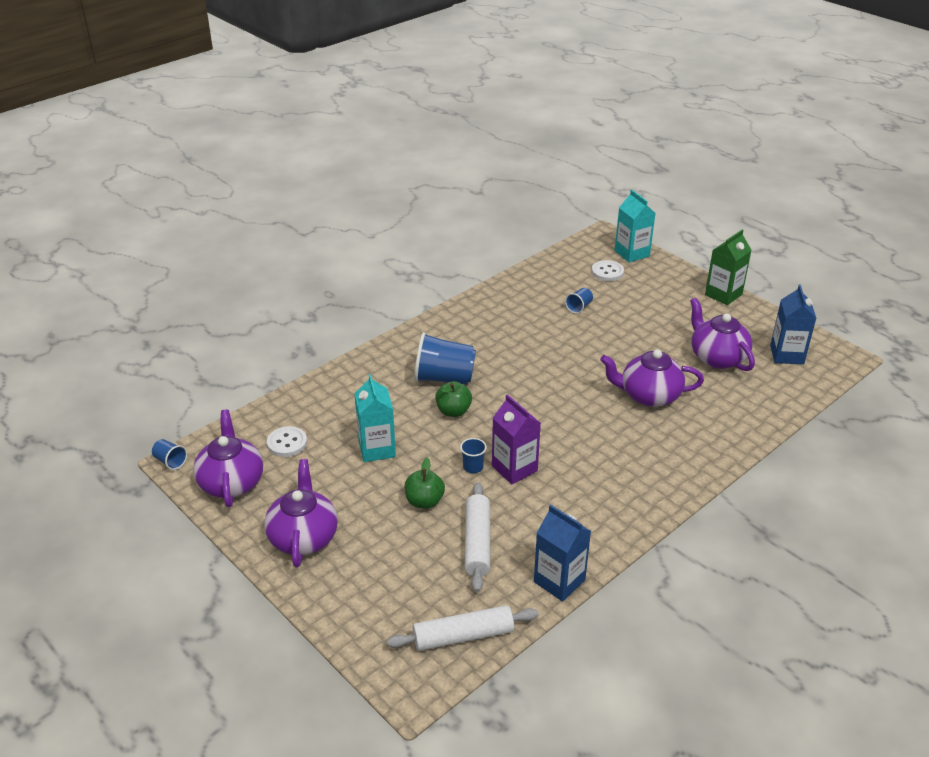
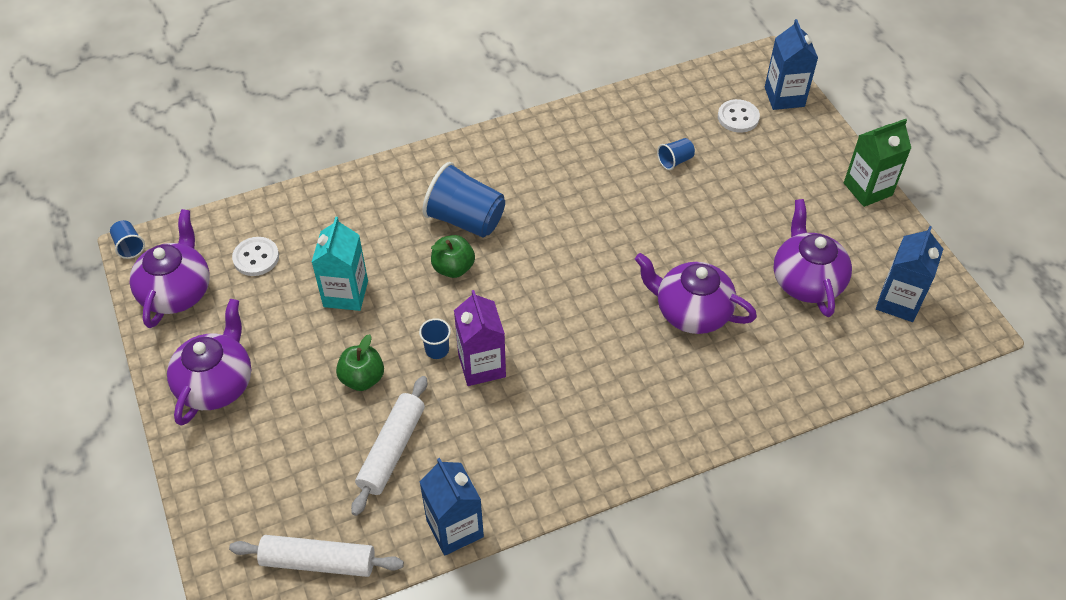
camera: 20 degrees right, 15 degrees up
turquoise carton [615,190,655,263] -> blue carton [765,19,818,110]

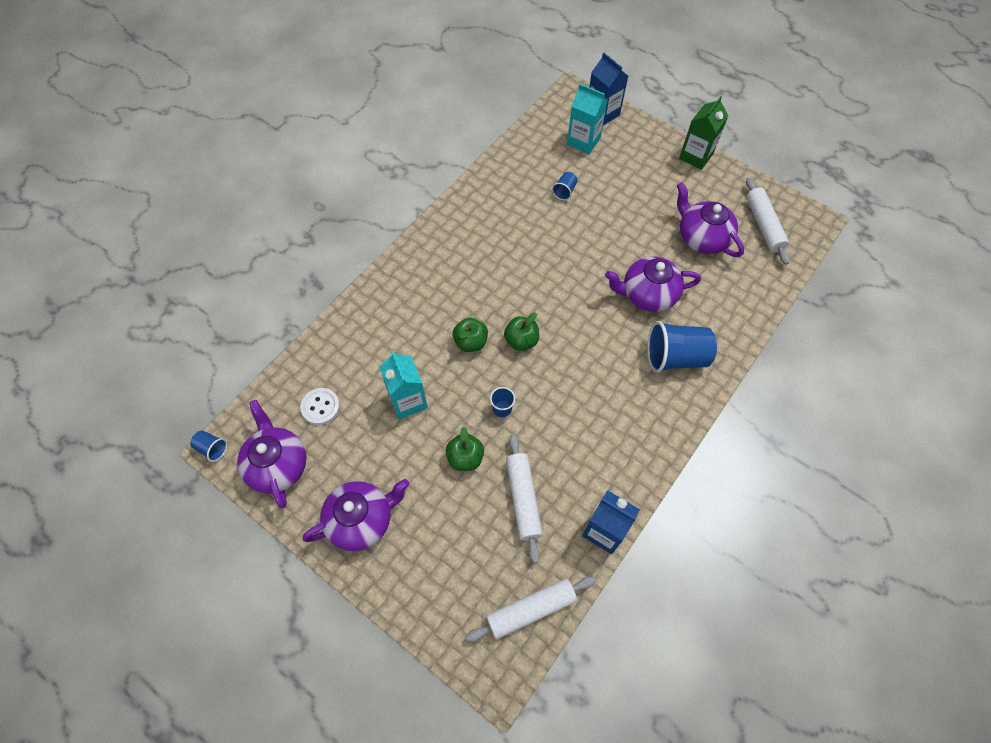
camera: 30 degrees left, 10 degrees up
purple teapot [167,299,251,426] -> purple teapot turned 75 degrees clockwise [302,479,409,551]
blue cup [423,162,505,238] -> blue cup moved to [647,321,717,373]
purple carton [454,290,506,386] -> none
white button [718,99,760,133] -> turquoise carton [567,84,608,154]
blue carton [876,226,943,322] -> white rolling pin [746,177,790,265]
none -> green apple [504,313,539,351]

